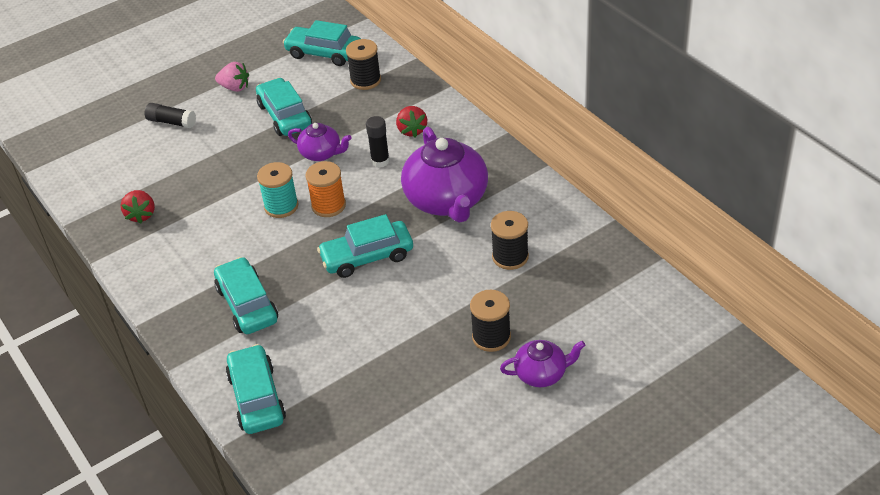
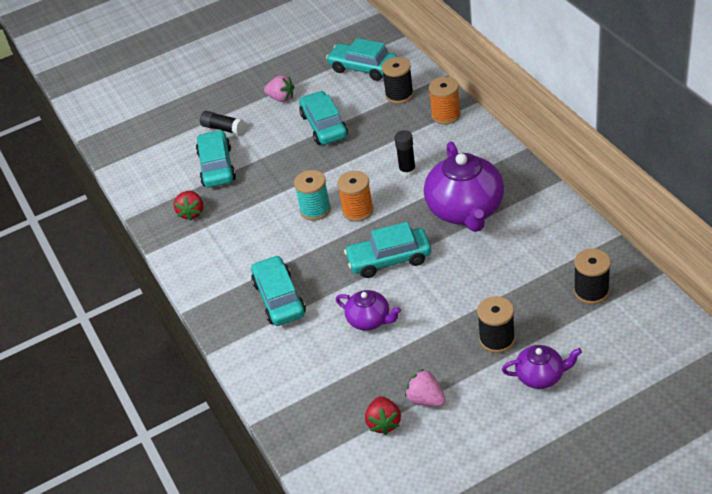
camera: 10 degrees right, 0 degrees up
turquoise car [226,344,286,434] -> turquoise car moved to [196,130,236,187]
purple teapot [288,123,352,161] -> purple teapot moved to [336,290,401,330]
red strawberry [396,106,427,137] -> red strawberry moved to [365,396,401,435]
black spool [491,211,529,270] -> black spool moved to [574,249,611,304]
none -> pink strawberry [405,369,446,407]
none -> orange spool [429,77,461,125]

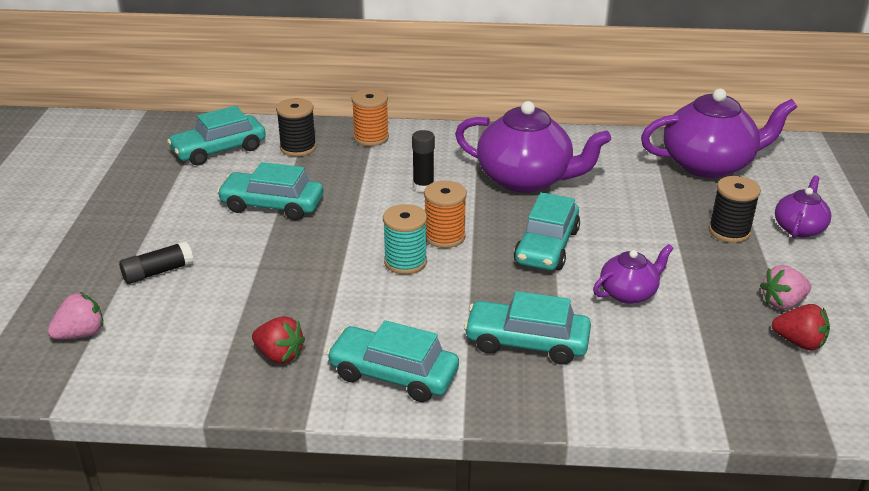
camera: 65 degrees left, 10 degrees down
turquoise car [196,130,236,187] -> turquoise car moved to [327,320,459,402]
pink strawberry [264,75,294,102] -> pink strawberry moved to [47,292,103,339]
black spool [574,249,611,304] -> purple teapot [641,88,797,178]

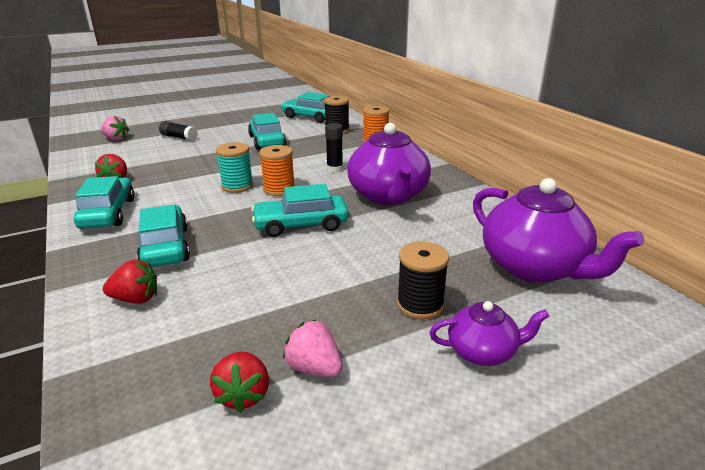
camera: 60 degrees right, 5 degrees down
purple teapot [593,244,674,304] -> none
none -> red strawberry [103,259,157,304]

